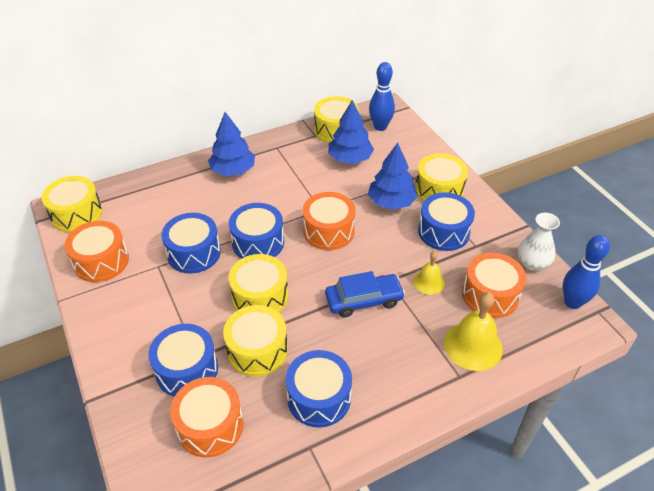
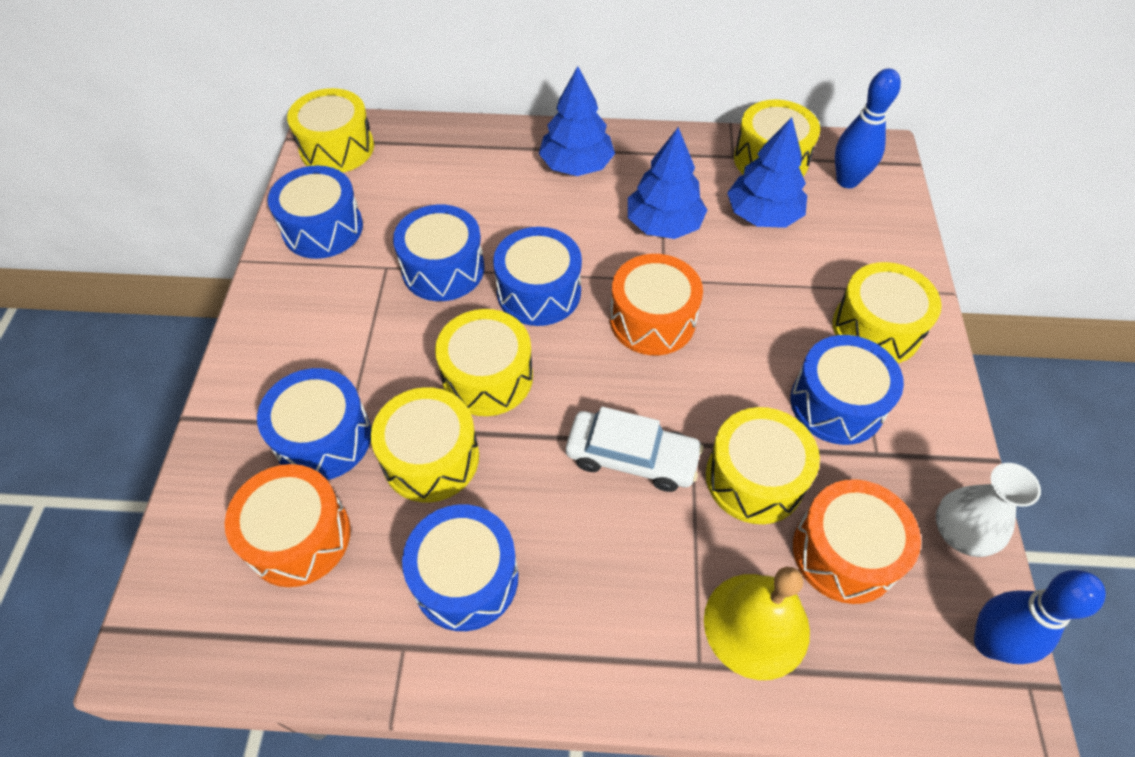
camera: 30 degrees right, 10 degrees up
orange drum [64,221,129,282] -> blue drum [268,165,363,259]
blue car [325,271,405,318] -> white car [566,407,704,492]
blue tree [368,143,418,210] -> blue tree moved to [628,127,707,239]
yellow bell [413,251,445,295] -> yellow drum [706,407,820,524]

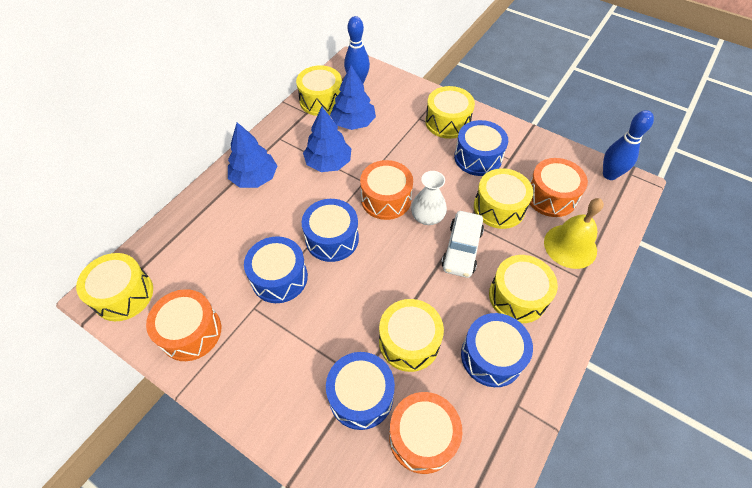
camera: 60 degrees left, 0 degrees up
blue drum [268,165,363,259] -> orange drum [146,289,221,361]
yellow drum [435,309,533,416] -> yellow drum moved to [489,255,558,323]
white car [566,407,704,492] -> white car turned 150 degrees clockwise [441,211,484,278]
white vase [936,463,1041,557] -> white vase moved to [411,171,447,225]

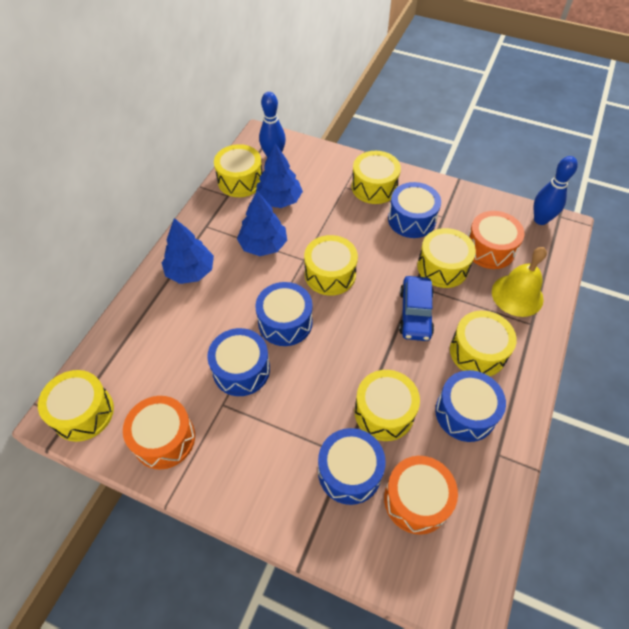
camera: 10 degrees left, 0 degrees up
orange drum [360,160,413,220] -> yellow drum [304,235,358,296]
white vase [411,171,447,225] -> none
white car [441,211,484,278] -> blue car [399,276,434,341]

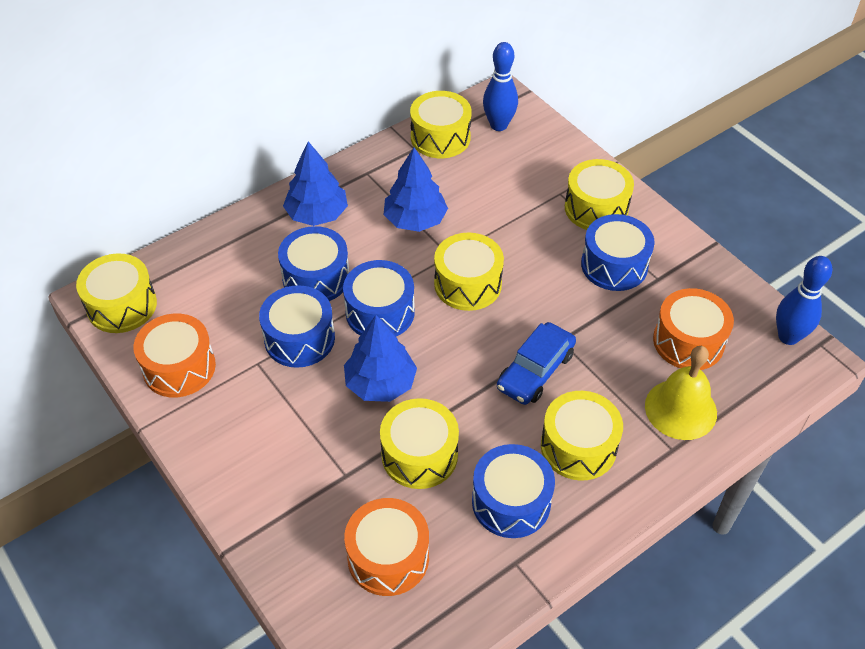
camera: 30 degrees right, 5 degrees down
blue tree [256,143,303,208] -> blue tree moved to [344,315,417,402]
blue drum [318,428,386,505] -> blue drum moved to [278,226,349,301]
yellow drum [417,228,476,288] -> none

